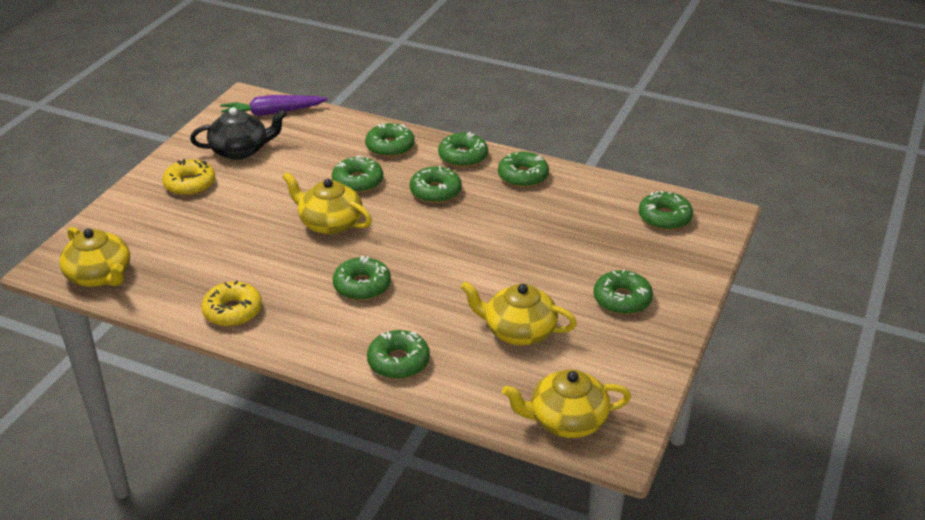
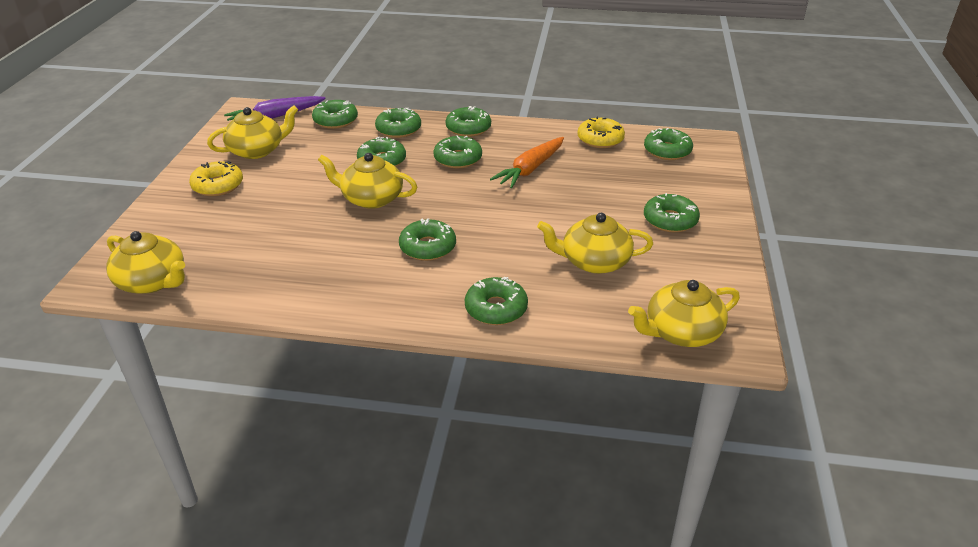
camera: 15 degrees left, 0 degrees up
black teapot [190,107,287,160] -> yellow teapot [207,105,298,159]
yellow donut [201,281,262,327] -> yellow donut moved to [577,117,625,148]
green donut [498,152,549,187] -> green donut moved to [312,100,358,129]
none -> orange carrot [490,137,564,188]

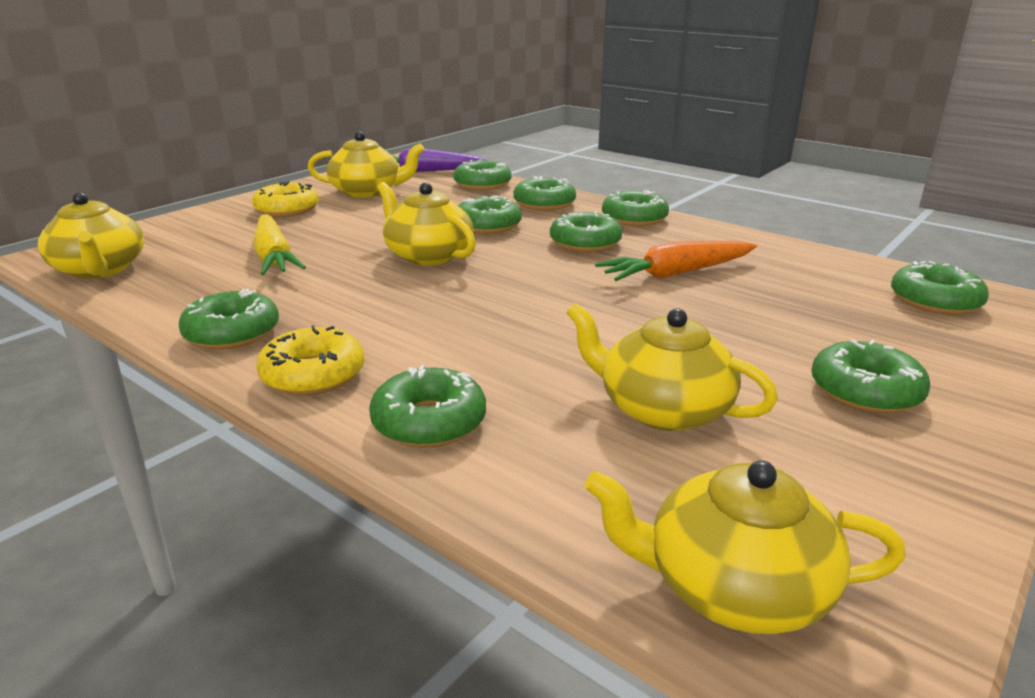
camera: 30 degrees right, 10 degrees down
green donut [399,218,456,261] -> green donut moved to [178,289,279,349]
yellow donut [577,117,625,148] -> yellow donut moved to [256,325,364,395]
none -> yellow carrot [253,214,306,275]

